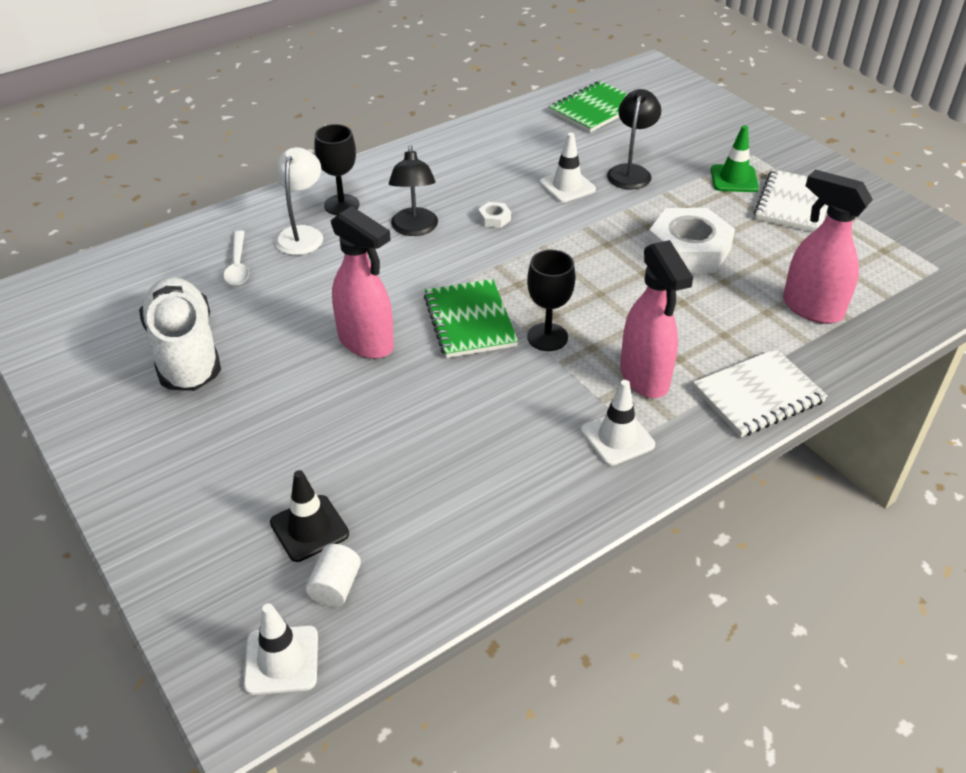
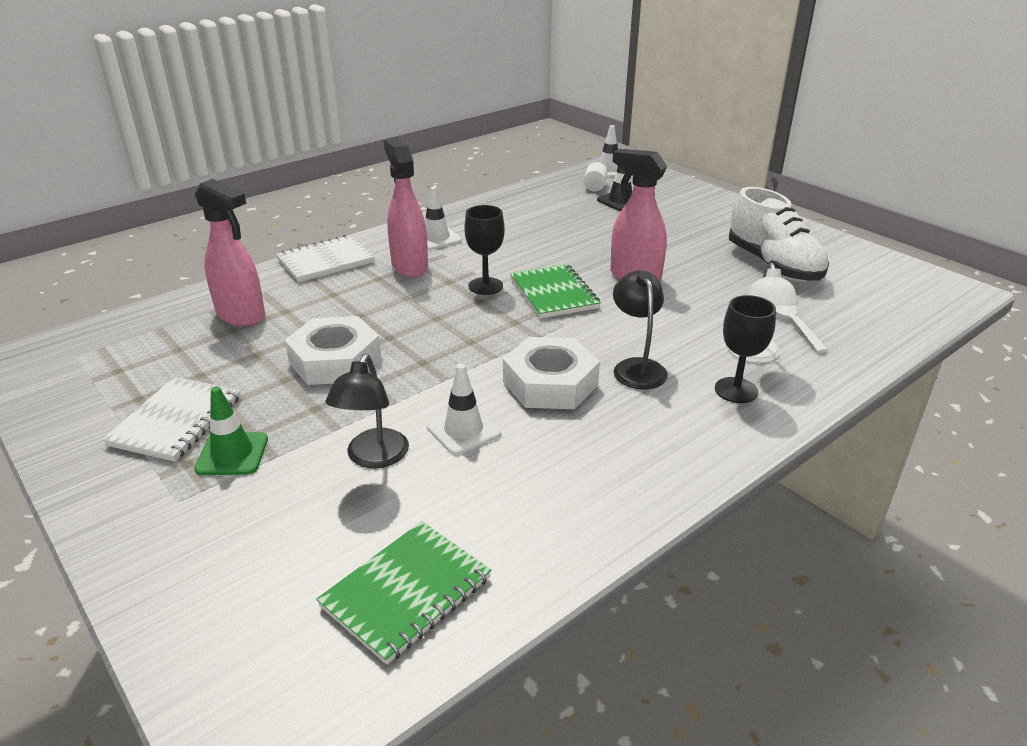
camera: 175 degrees right, 10 degrees down
white nut [478,202,511,228] -> white nut [503,337,600,409], size x2.46

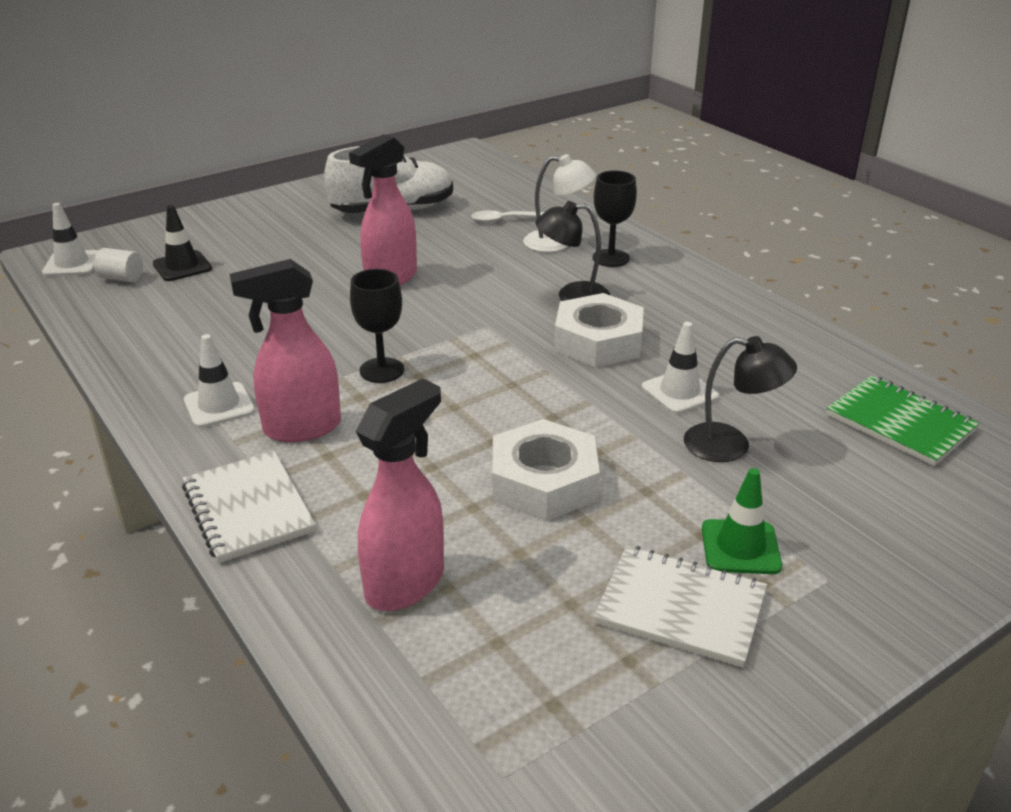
camera: 85 degrees left, 0 degrees up
green notebook [510,264,601,318] -> none

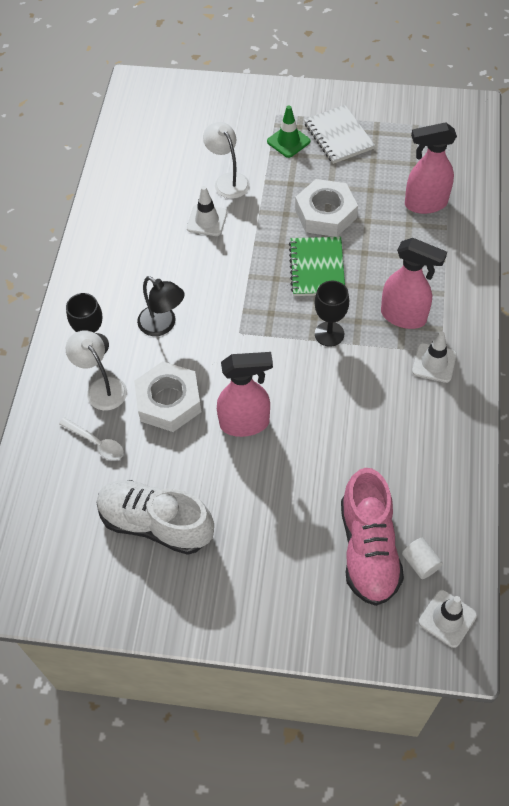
camera: 135 degrees left, 25 degrees up
black traffic cone [153,205,212,281] -> pink shoe [341,468,404,606]
white notebook [182,451,316,563] -> none
white nut [554,293,644,367] -> white nut moved to [134,361,201,432]
black lamp [684,336,797,462] -> white lamp [203,122,250,199]
green notebook [826,376,979,466] -> green notebook moved to [289,237,345,296]

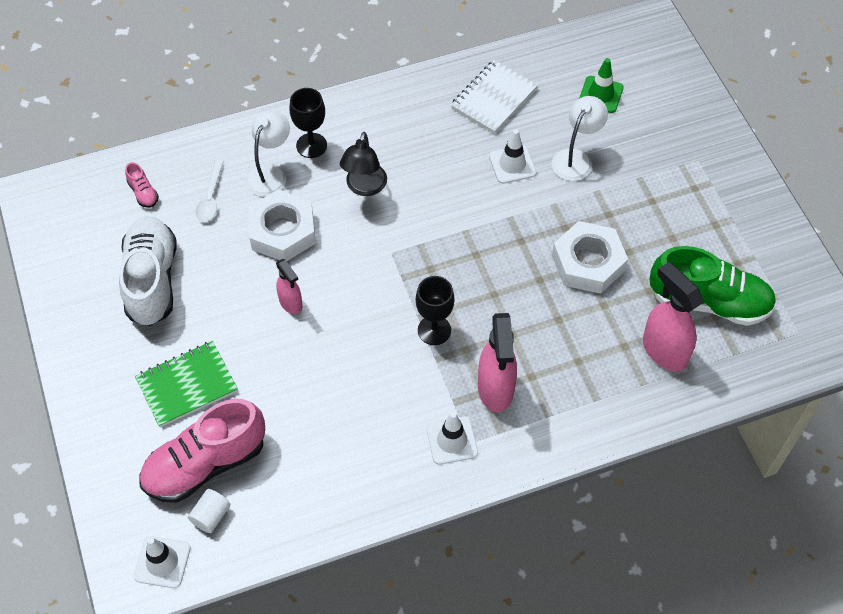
camera: 60 degrees right, 0 degrees up
pink spray bottle [217,352,273,437] -> pink spray bottle [276,259,302,314], size x0.58
green traffic cone [267,106,310,158] -> green traffic cone moved to [579,58,624,113]
green notebook [289,237,345,296] -> green notebook moved to [135,341,238,427]
white notebook [304,105,375,164] -> white notebook moved to [451,60,538,134]
none -> pink shoe [125,162,159,208]
none -> green shoe [649,246,776,326]

